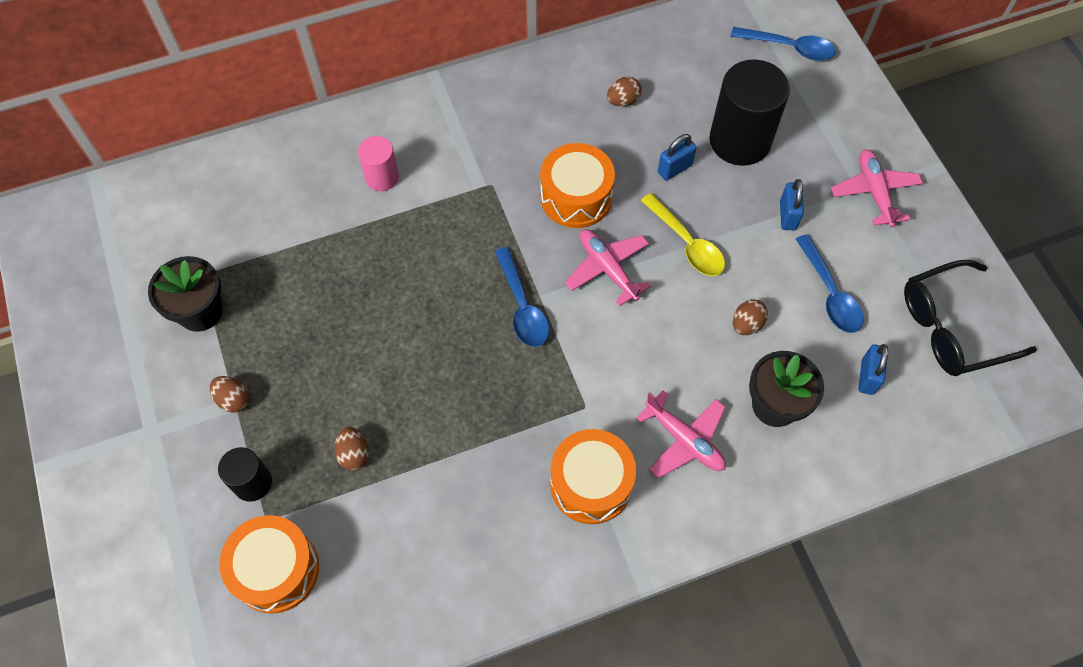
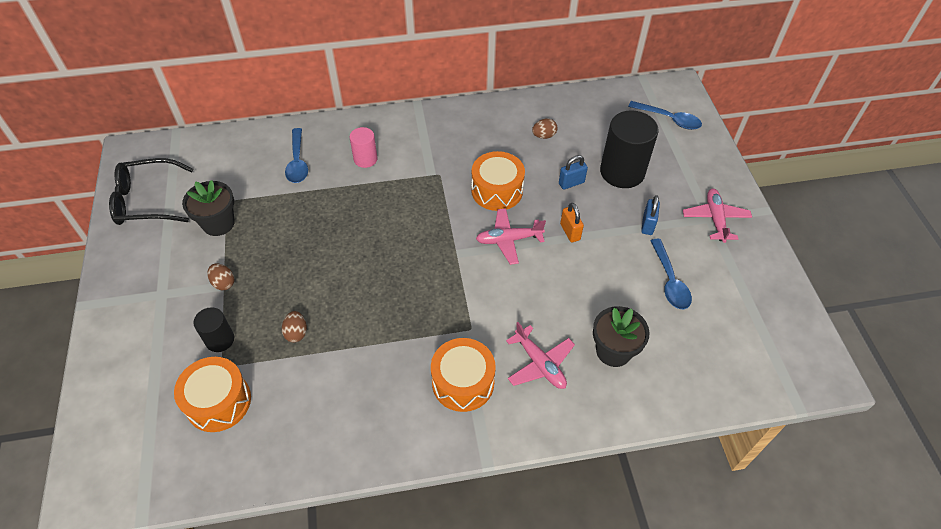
camera: 10 degrees right, 10 degrees down
blue spoon [495,247,549,347] -> blue spoon moved to [285,128,308,183]
pink plane [565,229,651,306] -> pink plane turned 75 degrees counterclockwise [476,208,546,265]
yellow spoon [641,193,725,276] -> orange padlock [560,203,584,242]
brown egg [733,299,768,335] -> none
blue padlock [858,344,888,395] -> none
black glasses [904,260,1037,376] -> black glasses moved to [109,158,194,225]

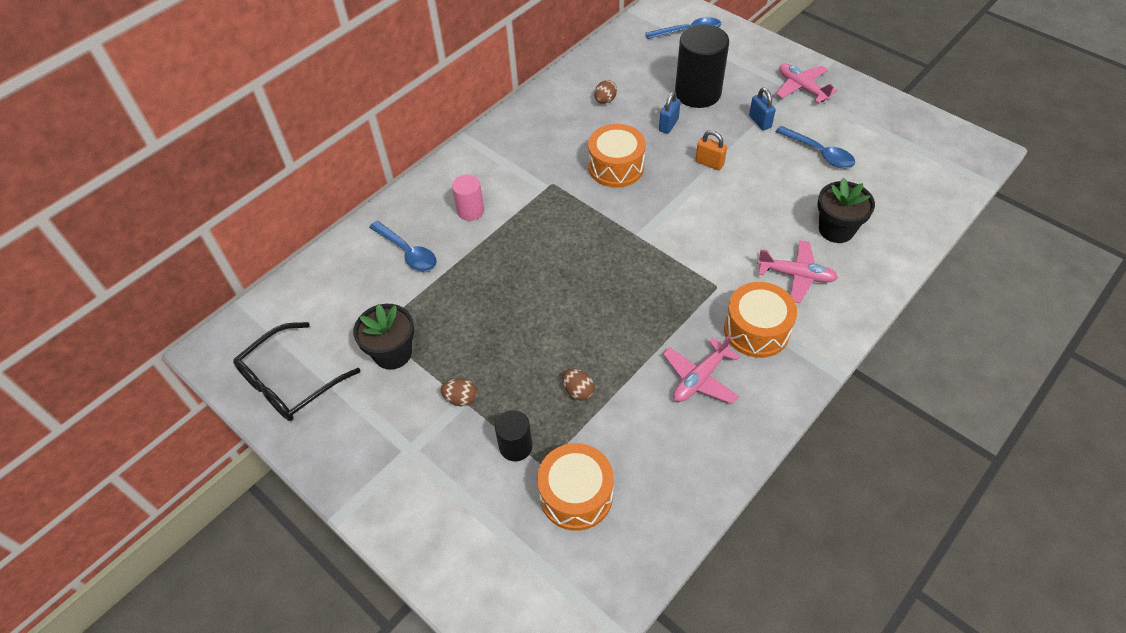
camera: 35 degrees left, 0 degrees up
pink plane [476,208,546,265] -> pink plane moved to [663,334,740,404]

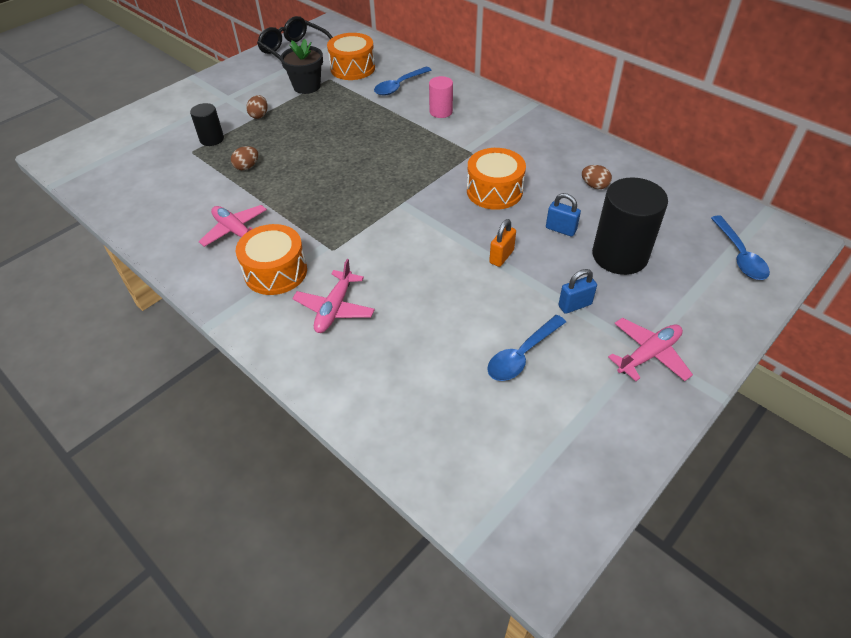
camera: 90 degrees right, 5 degrees down
orange drum [537,443,614,531] -> orange drum moved to [327,33,375,80]
black flower pot [818,178,875,243] -> none

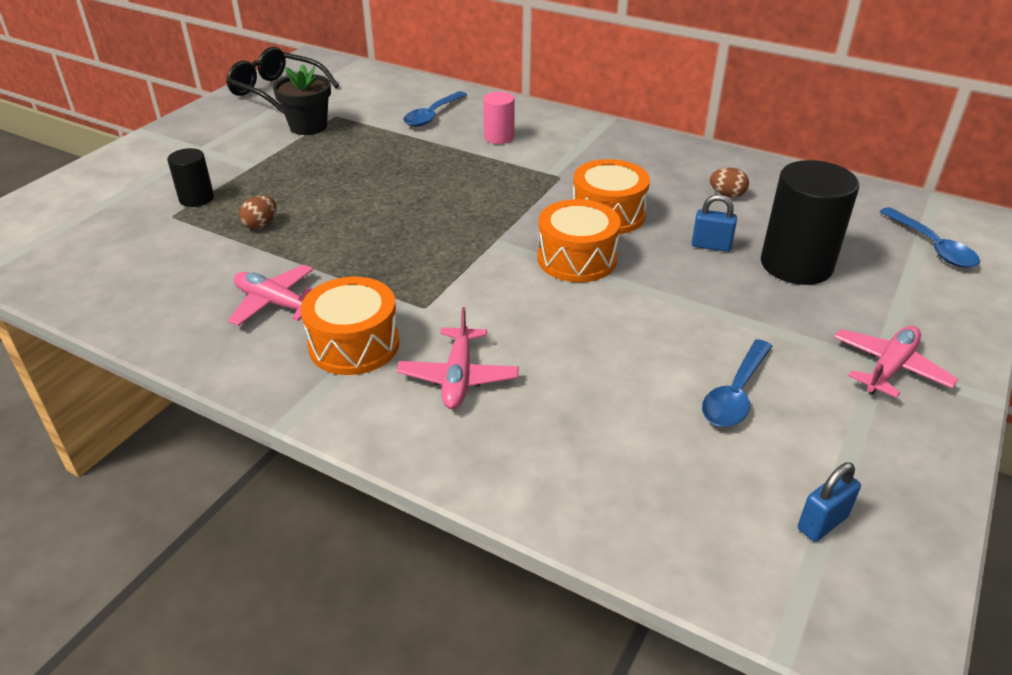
camera: 15 degrees left, 10 degrees down
brown egg [246,95,268,119] -> none
orange drum [327,33,375,80] -> orange drum moved to [538,199,621,282]
orange padlock [489,219,516,267] -> none
blue padlock [558,269,597,314] -> blue padlock moved to [798,463,861,542]

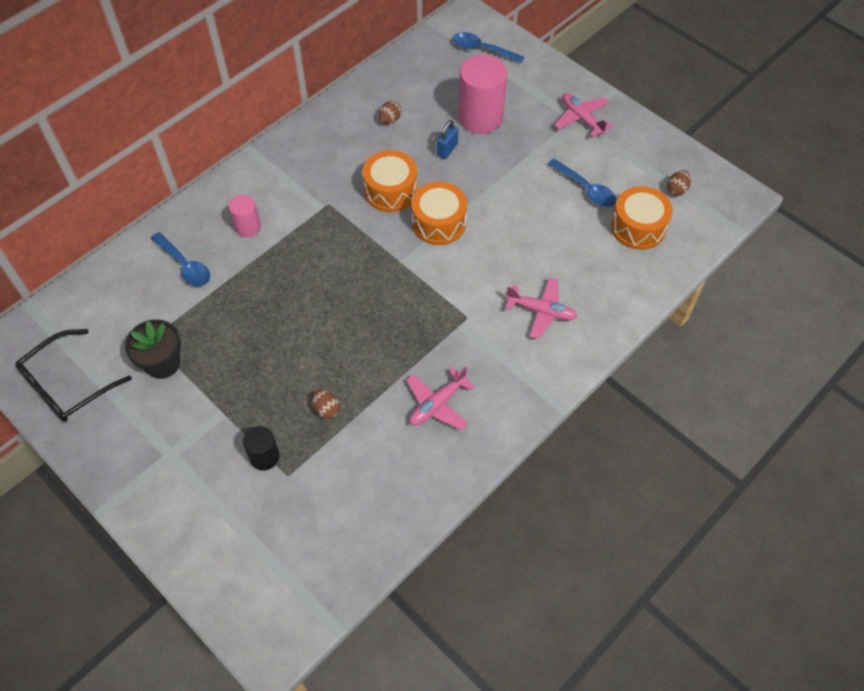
camera: 75 degrees left, 20 degrees up
orange drum [301,277,400,375] -> orange drum moved to [611,186,673,250]
black cylinder [761,160,859,285] -> pink cylinder [458,55,507,134]
blue padlock [798,463,861,542] -> brown egg [667,170,691,196]
blue spoon [879,207,980,268] -> blue spoon turned 150 degrees counterclockwise [453,32,525,63]

